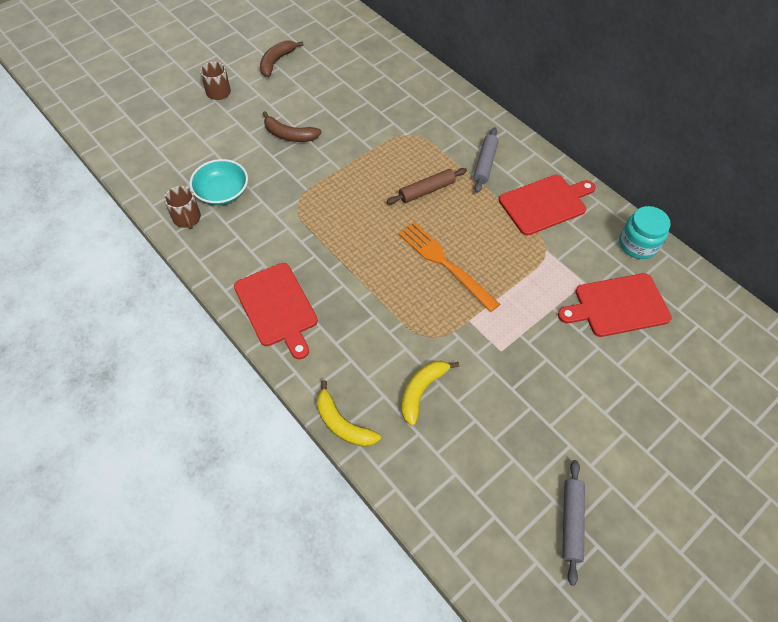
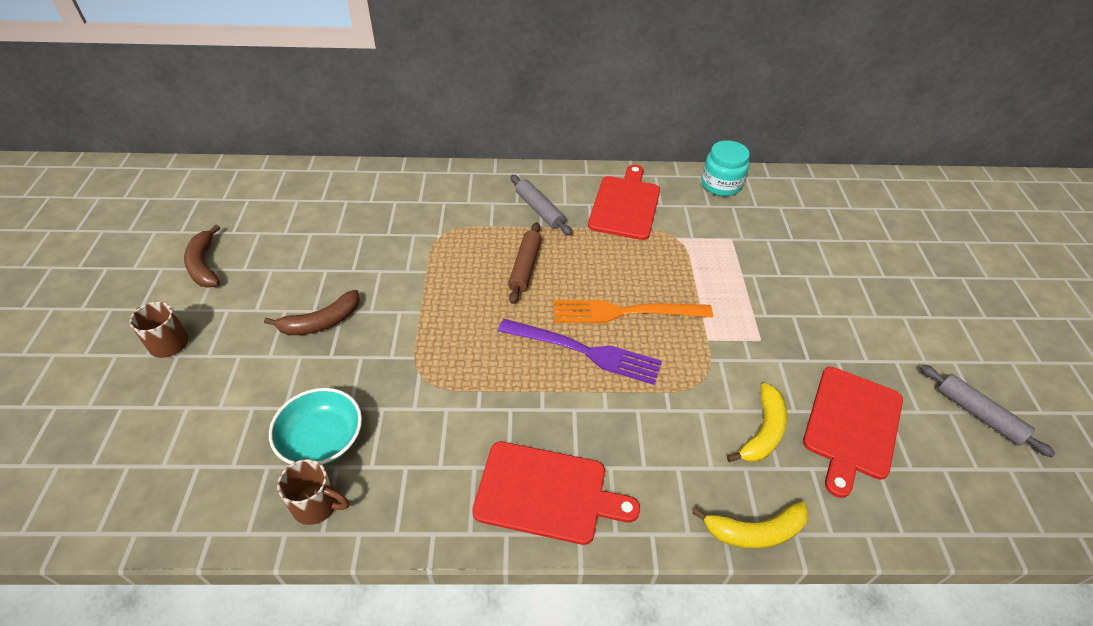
camera: 50 degrees left, 10 degrees down
yellow banana [402,361,459,426] -> yellow banana turned 135 degrees counterclockwise [727,383,787,462]
red cutting board [558,273,672,337] -> red cutting board moved to [803,367,903,498]
none -> purple fork [498,319,662,385]

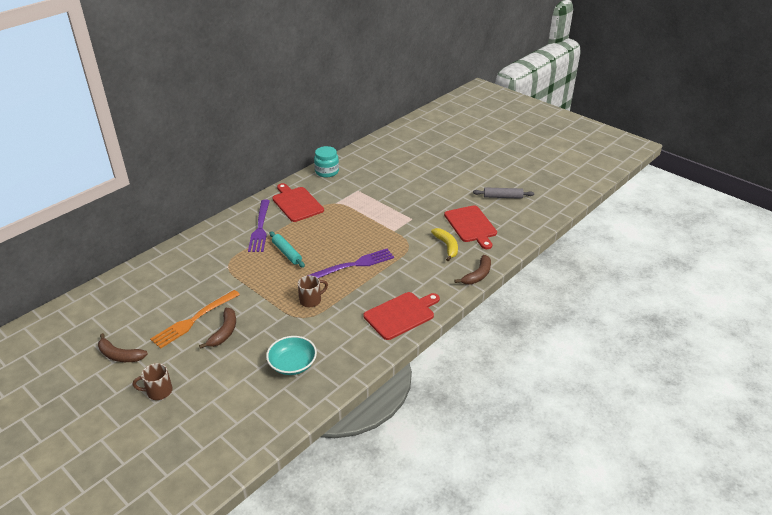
camera: 45 degrees left, 10 degrees down
brown mug [277,459,349,525] -> brown mug moved to [298,275,328,307]
brown rolling pin [508,222,541,304] -> turquoise rolling pin [270,232,305,268]
grey rolling pin [510,175,572,235] -> purple fork [248,200,270,252]
orange fork [554,300,713,323] -> orange fork moved to [150,290,240,349]
yellow banana [692,501,809,549] -> brown banana [455,255,491,284]

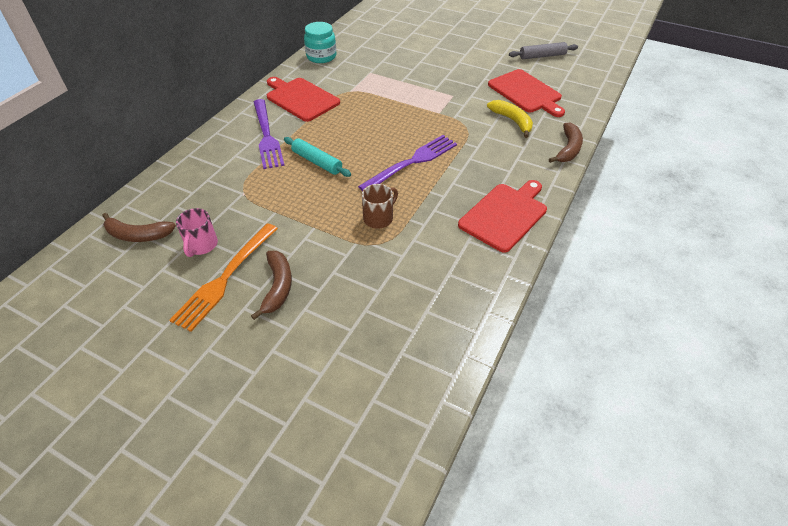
camera: 15 degrees left, 10 degrees up
brown banana [98,333,148,362] -> brown banana moved to [102,213,176,242]
brown mug [133,363,173,400] -> none
turquoise bowl [266,336,317,375] -> none
none -> pink mug [176,208,218,257]

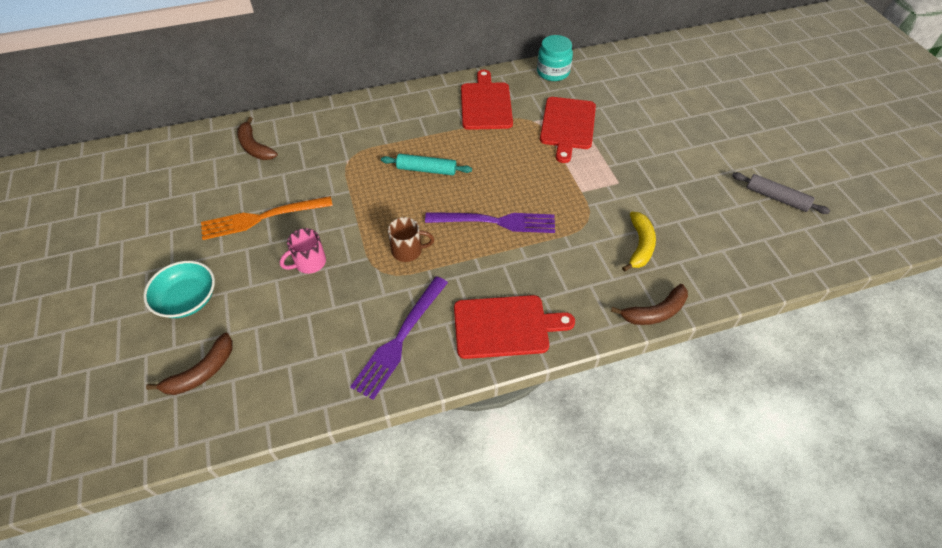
camera: 45 degrees right, 5 degrees up
pink mug [176,208,218,257] -> pink mug moved to [280,228,326,274]
brown banana [251,251,292,320] -> brown banana moved to [146,333,233,395]
purple fork [254,99,285,169] -> purple fork moved to [350,276,448,400]
turquoise rolling pin [284,137,351,177] -> turquoise rolling pin turned 75 degrees counterclockwise [381,154,472,175]
red cutting board [488,69,565,117] -> red cutting board moved to [540,97,596,163]
none -> turquoise bowl [143,261,215,318]

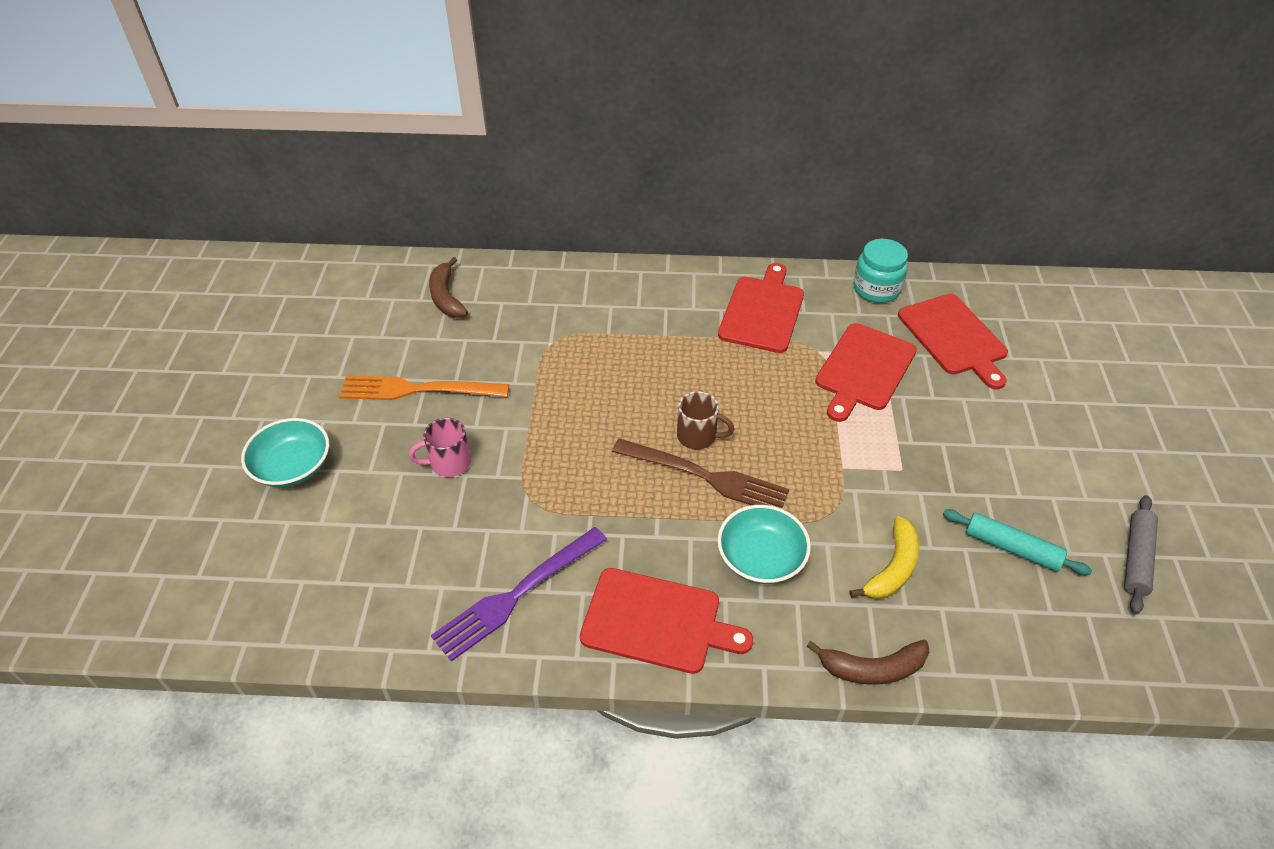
camera: 20 degrees right, 5 degrees down
brown banana [146,333,233,395] -> none
turquoise rolling pin [381,154,472,175] -> turquoise rolling pin moved to [943,509,1092,575]
brown mug [388,217,434,262] -> brown mug moved to [677,391,734,449]
purple fork [425,212,555,233] -> brown fork [612,438,789,508]
grey rolling pin [732,172,830,214] -> grey rolling pin turned 60 degrees clockwise [1124,495,1158,614]
none -> turquoise bowl [717,505,811,584]
none -> red cutting board [898,294,1008,390]

